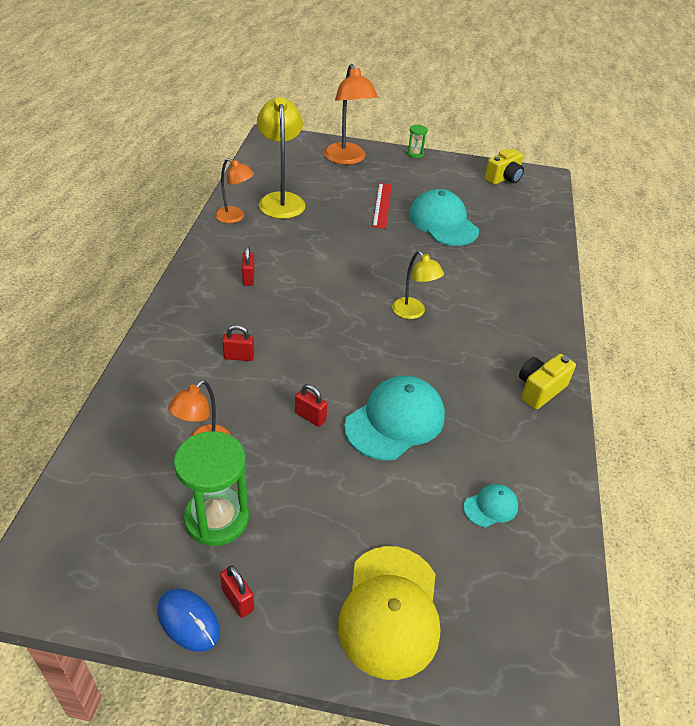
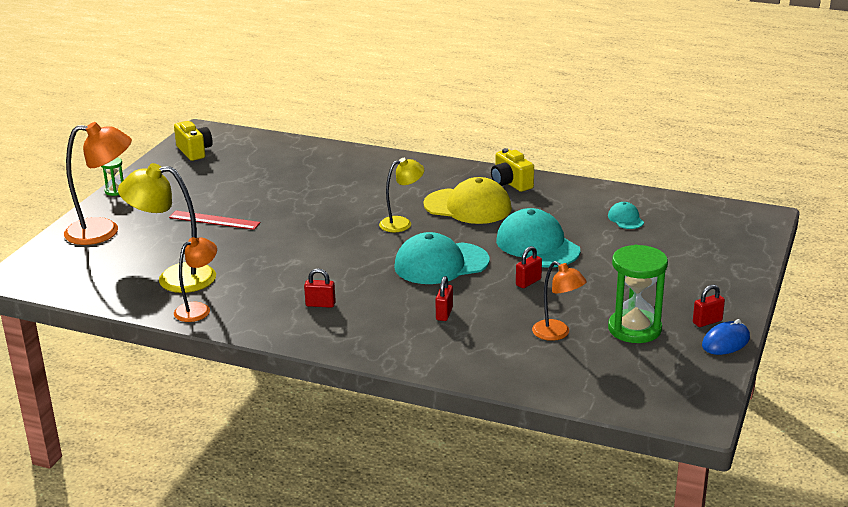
camera: 75 degrees left, 15 degrees down
yellow cap [338,546,440,680] -> yellow cap moved to [423,177,512,224]
turquoise cap [408,189,479,246] -> turquoise cap moved to [394,232,490,284]

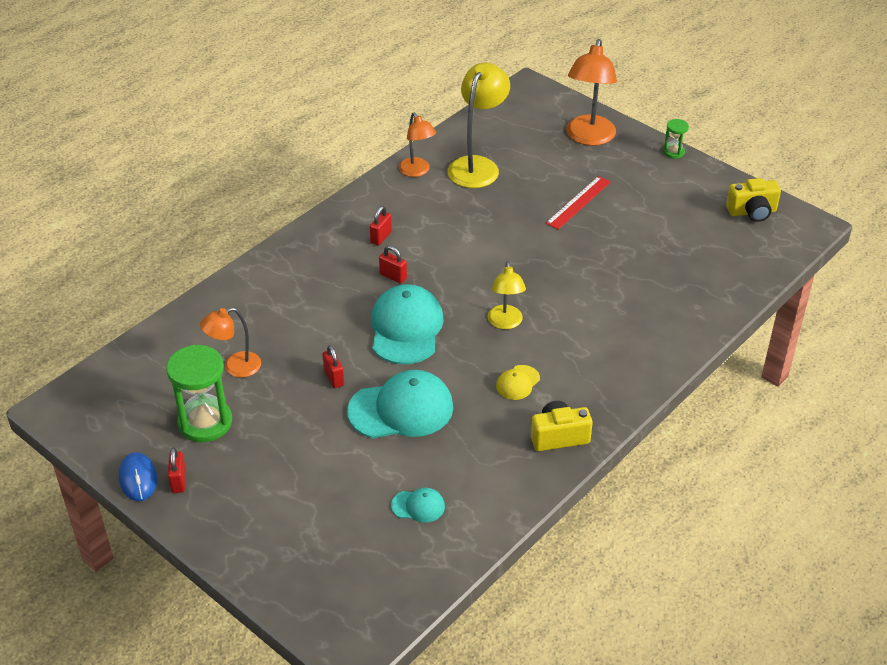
camera: 110 degrees right, 15 degrees up
yellow cap [423,177,512,224] -> yellow cap [496,365,540,400], size x0.47
red padlock [435,276,453,321] -> red padlock moved to [379,246,407,284]

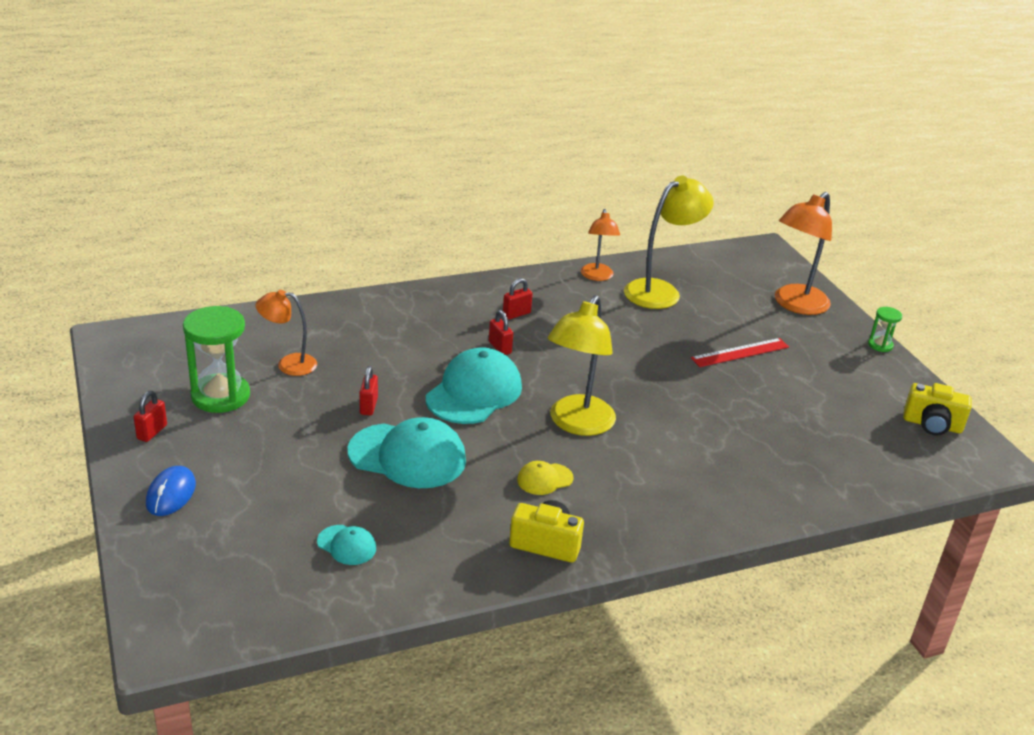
camera: 25 degrees right, 10 degrees down
blue mouse [119,452,157,501] -> blue mouse moved to [146,466,196,516]
yellow lamp [487,261,526,329] -> yellow lamp [548,295,616,436], size x1.65

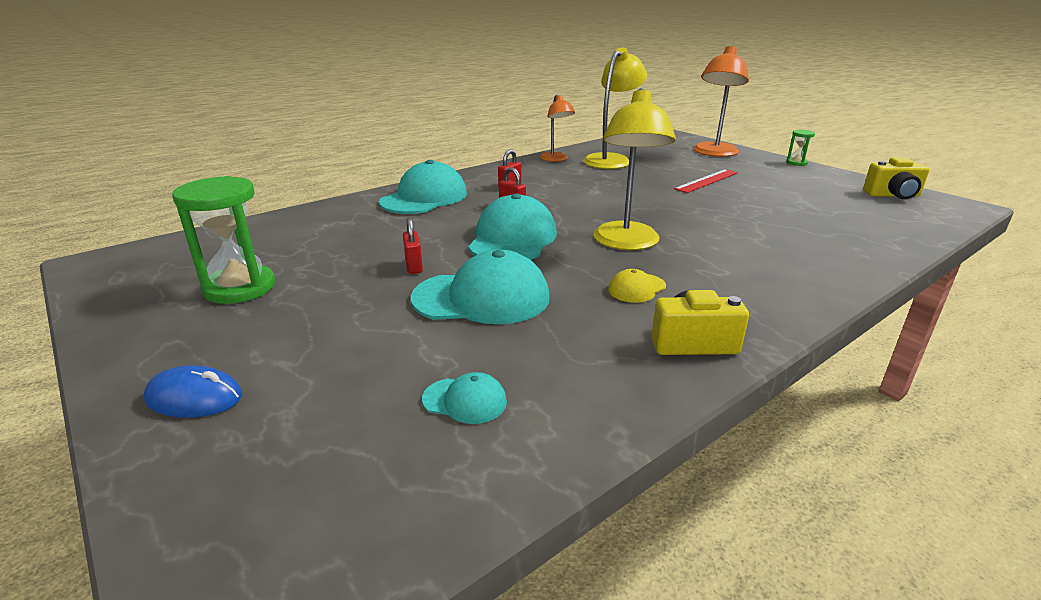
camera: 15 degrees left, 5 degrees down
red padlock [133,391,167,442] -> none
blue mouse [146,466,196,516] -> blue mouse turned 75 degrees counterclockwise [144,365,242,418]
orange lamp [256,290,317,376] -> none
none -> turquoise cap [379,160,467,214]

